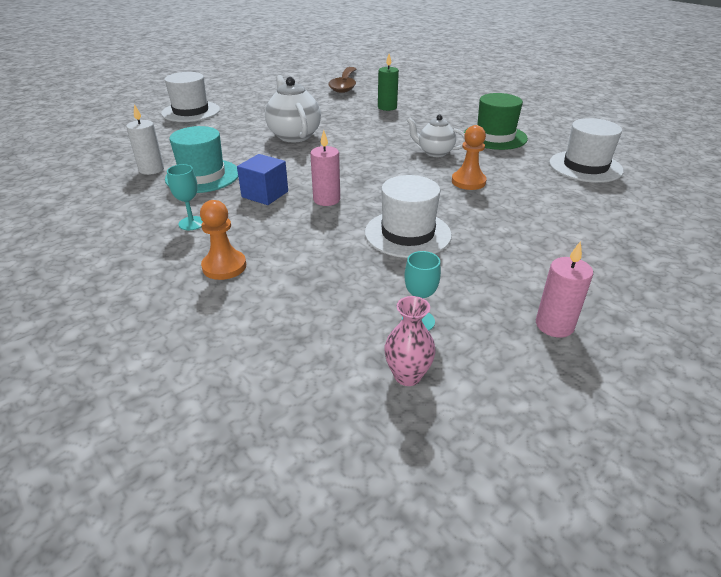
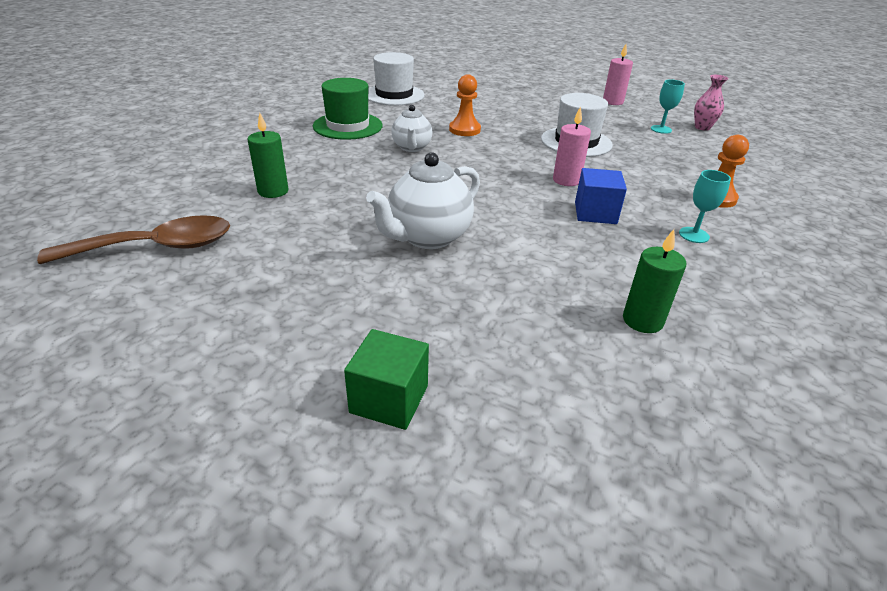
camera: 115 degrees left, 0 degrees up
white candle [126,104,164,175] -> green candle [623,229,686,333]
white hat [161,72,220,122] -> green cube [344,329,429,430]
turquoise hat [165,126,238,193] -> none

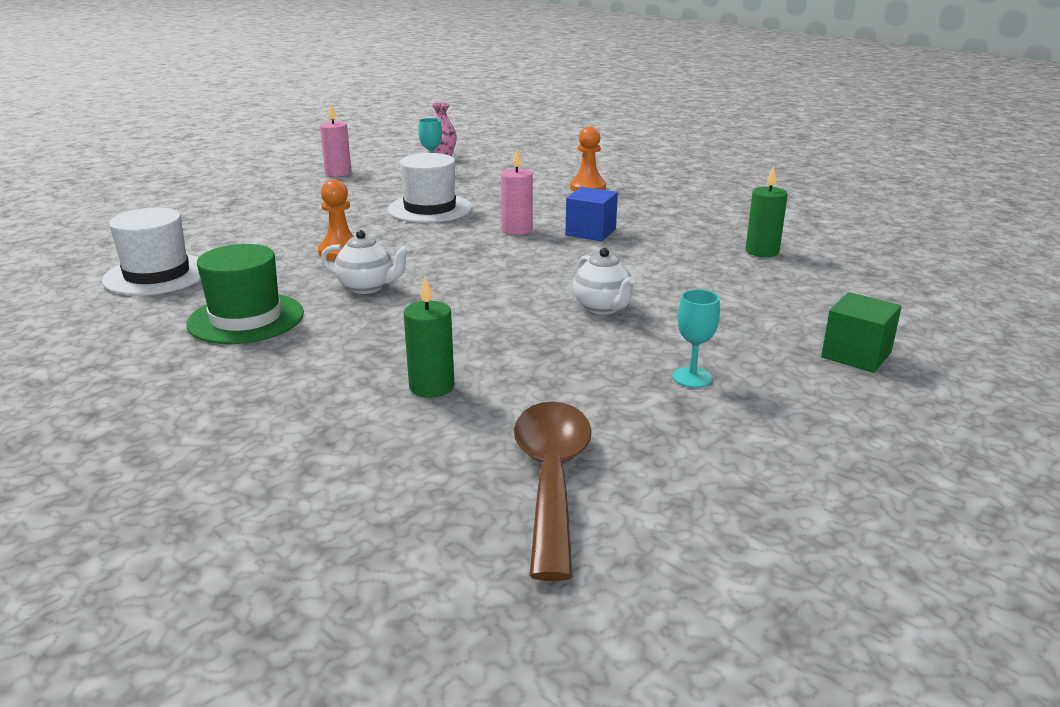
camera: 70 degrees left, 10 degrees down
white teapot [366,152,480,249] -> white teapot [573,248,635,315], size x0.63
turquoise goblet [679,170,731,243] -> turquoise goblet moved to [673,289,720,388]

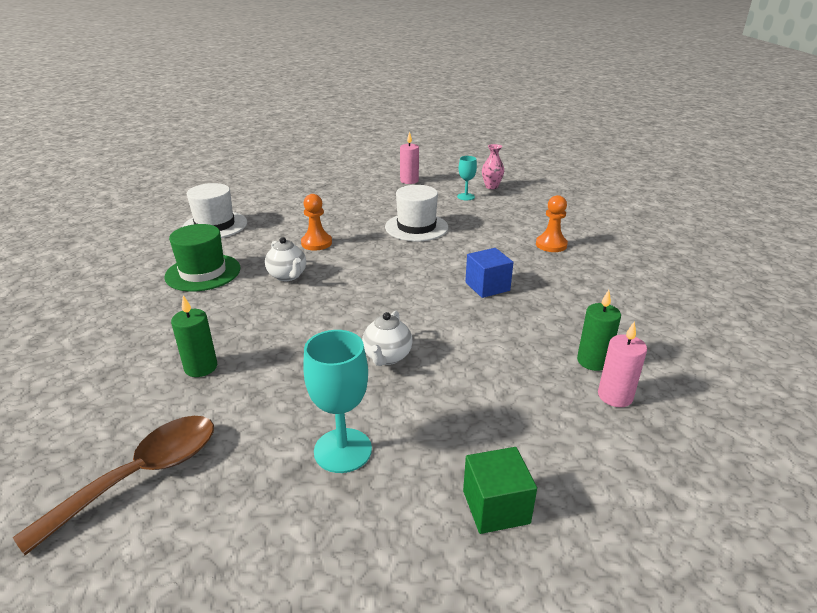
camera: 40 degrees right, 5 degrees up
pink candle [501,148,533,235] -> pink candle moved to [598,321,647,407]
turquoise goblet [673,289,720,388] -> turquoise goblet [303,330,372,473], size x1.70

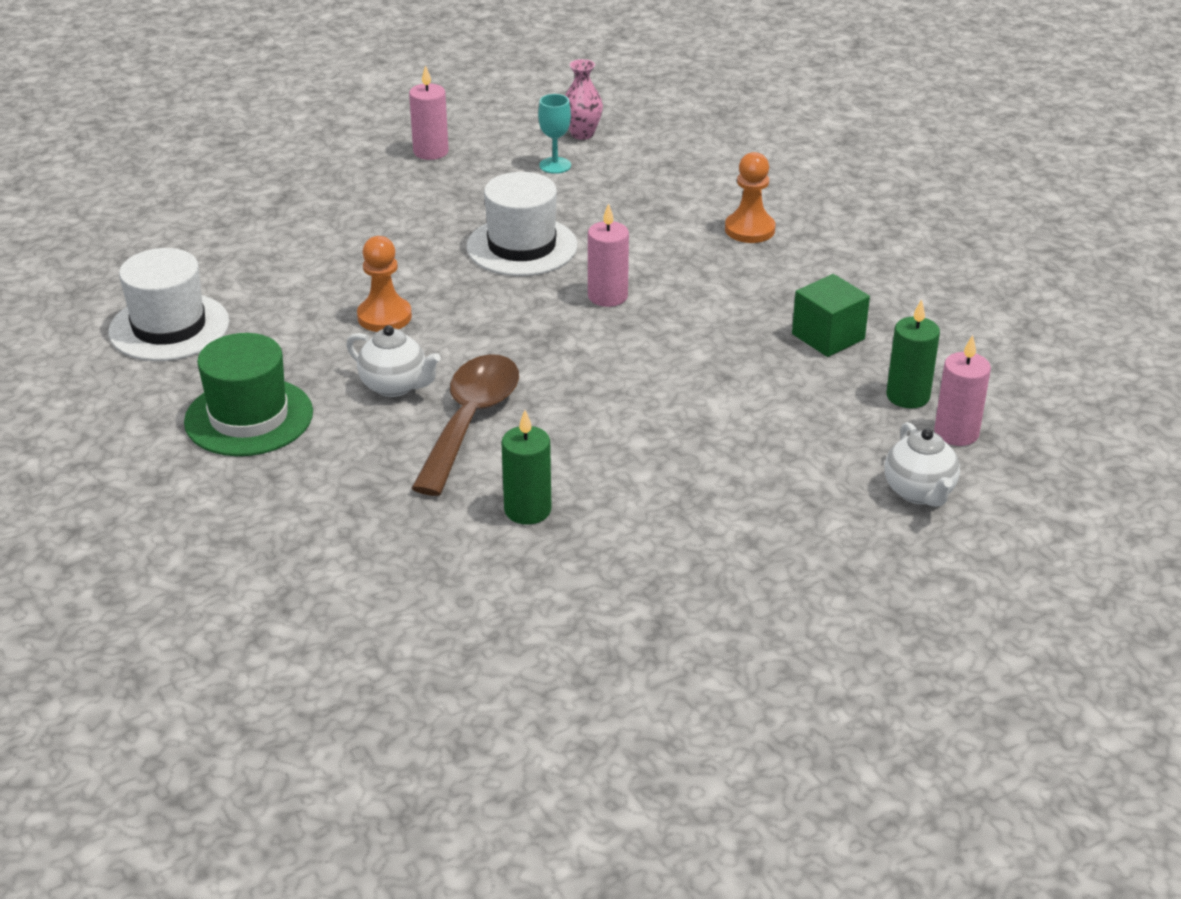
camera: 25 degrees left, 5 degrees up
brown spoon [13,416,214,555] -> brown spoon moved to [411,354,519,496]
green candle [171,295,217,377] -> green candle moved to [501,410,551,525]
turquoise goblet [303,330,372,473] -> none
white teapot [362,311,412,366] -> white teapot moved to [885,422,960,507]
green cube [463,447,537,534] -> green cube moved to [792,274,870,357]
blue cube [465,248,513,298] -> none
none -> pink candle [588,203,629,307]

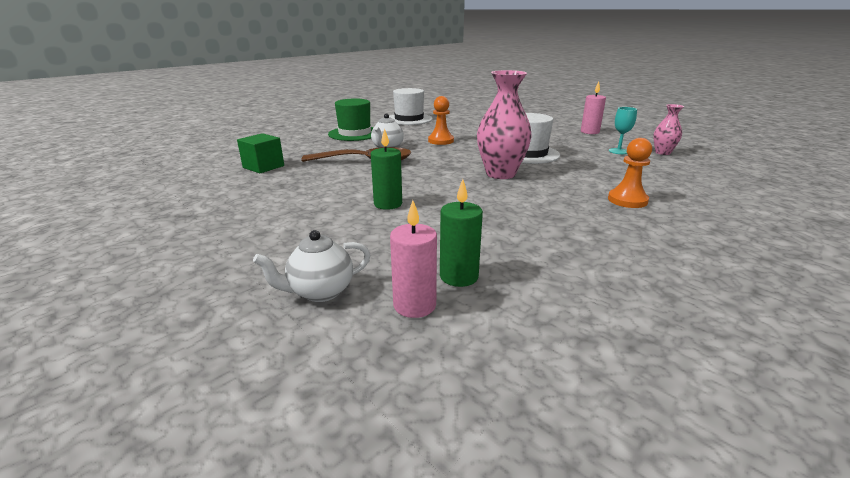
camera: 75 degrees right, 10 degrees down
green candle [501,410,551,525] -> green candle moved to [371,128,402,210]
pink candle [588,203,629,307] -> pink vase [477,70,532,179]
green cube [792,274,870,357] -> green cube moved to [237,133,284,173]

